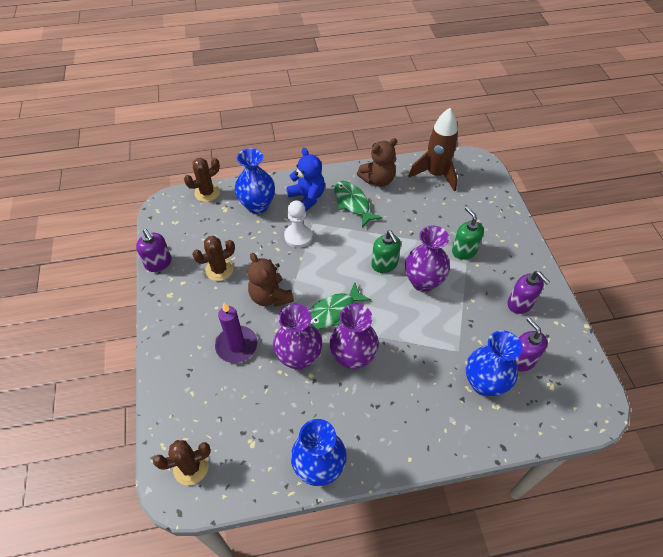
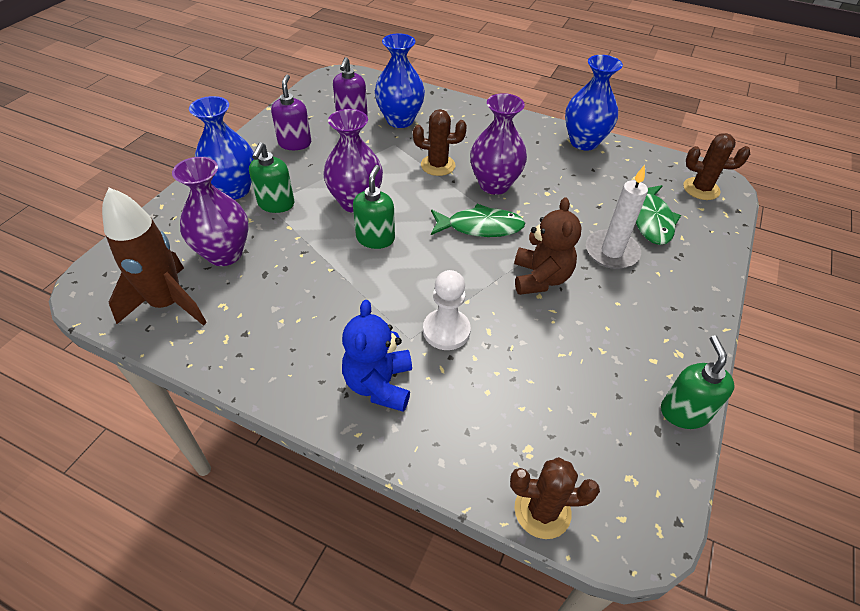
camera: 145 degrees left, 5 degrees down
purple soap dispenser [136,229,172,272] -> green soap dispenser [661,335,735,429]
brown cactus [192,236,235,281] -> brown cactus moved to [413,109,467,176]
purple candle [215,302,258,363] -> white candle [586,165,648,269]
blue vase [235,148,275,214] -> blue vase moved to [189,96,254,200]
purple vase [273,304,322,370] -> purple vase moved to [172,157,249,266]
green fish [334,181,382,227] -> green fish moved to [636,185,681,245]
brown teddy bear [357,138,397,187] -> none

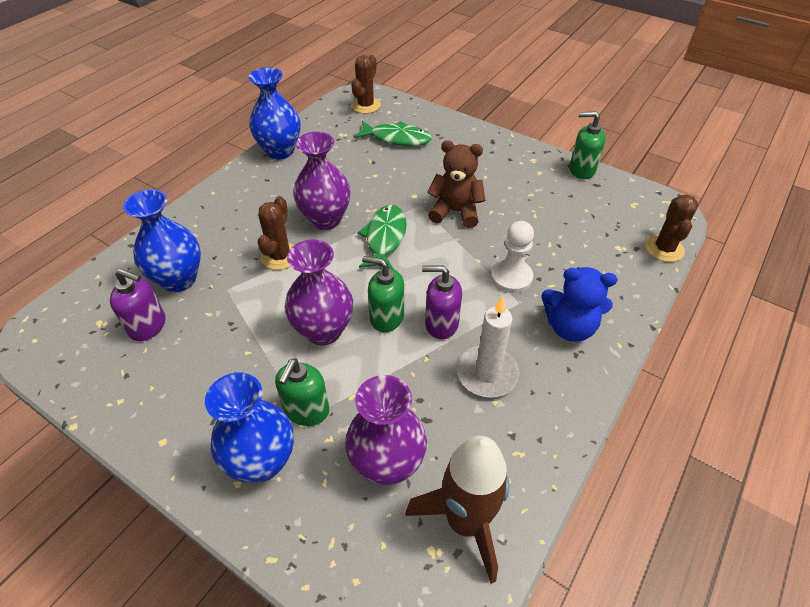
camera: 80 degrees left, 0 degrees up
green soap dispenser [249,142,295,213] -> green soap dispenser turned 90 degrees clockwise [275,358,329,426]
purple soap dispenser [271,74,311,150] -> purple soap dispenser moved to [422,265,462,339]
white candle [586,165,648,269] -> white candle moved to [457,296,519,398]

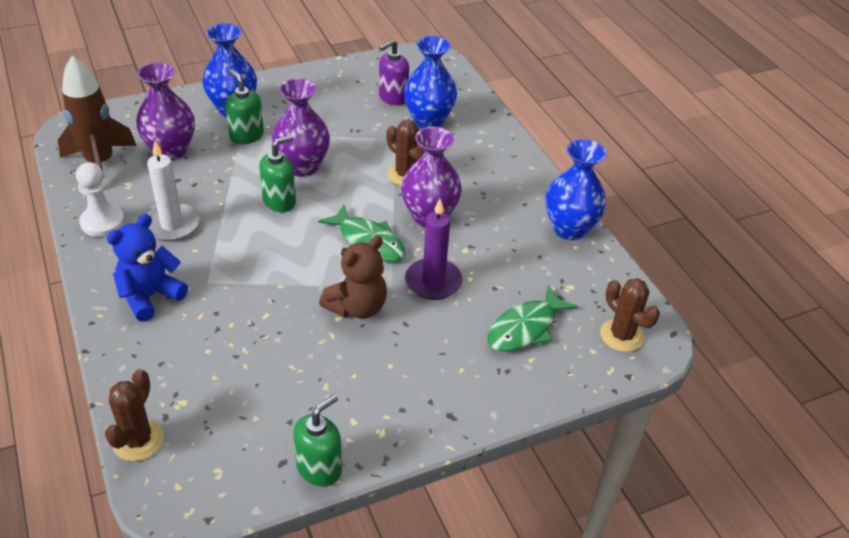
camera: 120 degrees right, 5 degrees down
purple soap dispenser [422,265,462,339] -> none
white pawn [491,221,534,293] -> white pawn moved to [76,162,124,237]
brown cactus [645,194,698,262] -> brown cactus turned 60 degrees clockwise [105,369,164,461]
none -> purple candle [405,198,463,300]

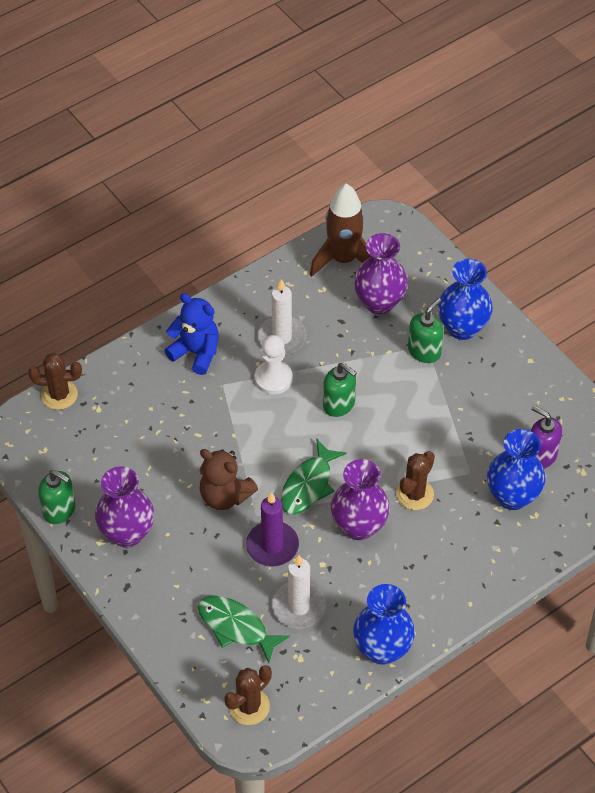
camera: 80 degrees right, 10 degrees up
white pawn [76,162,124,237] -> white pawn moved to [254,335,293,394]
purple vase [272,78,330,177] -> purple vase moved to [95,466,154,548]
none -> white candle [272,555,326,628]

